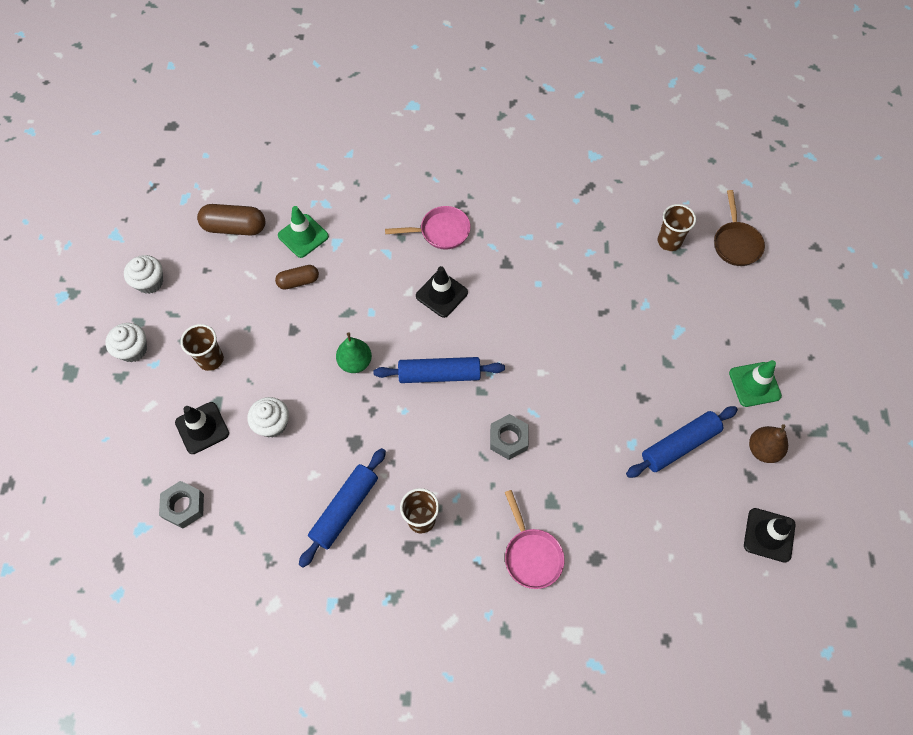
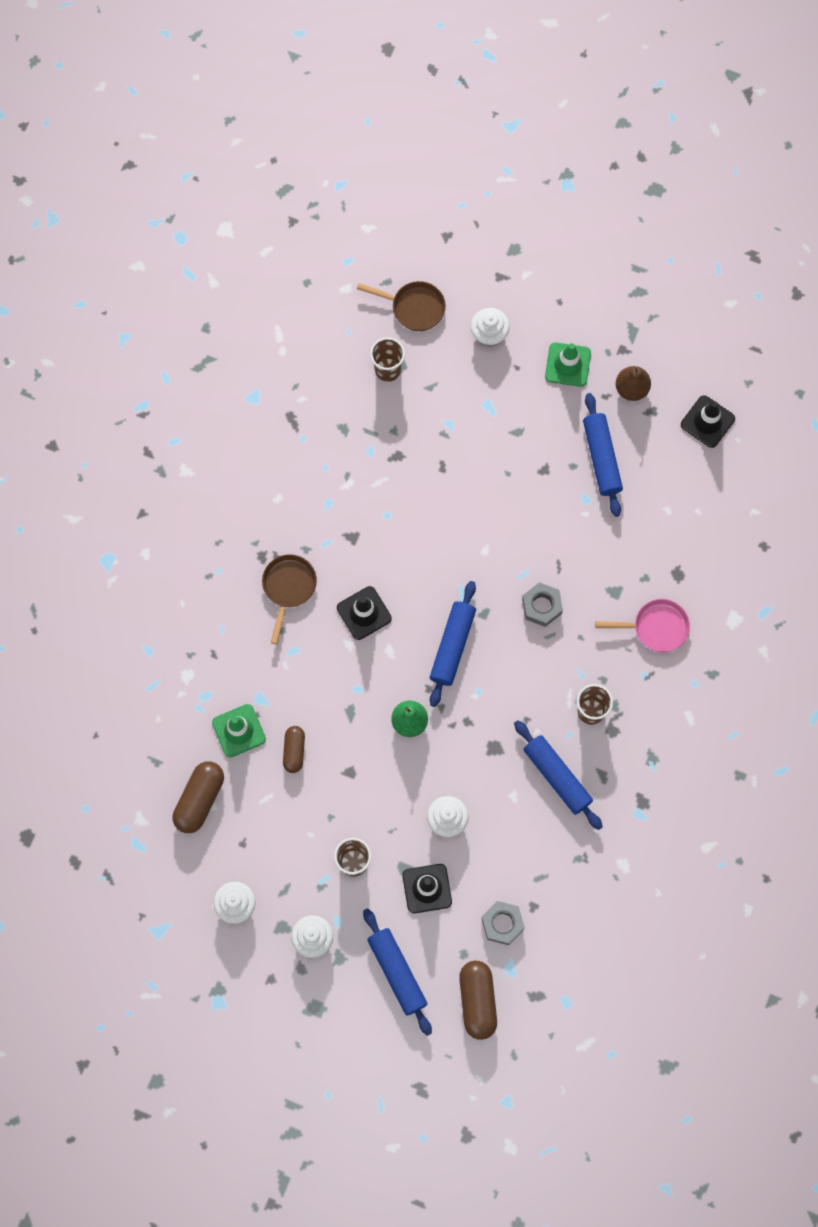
camera: 70 degrees left, 10 degrees up
pink pan [385,206,471,249] -> brown pan [262,554,317,644]
none -> blue rolling pin [363,909,432,1036]
none -> brown capsule [459,961,497,1040]
none -> white cupcake [471,308,510,347]

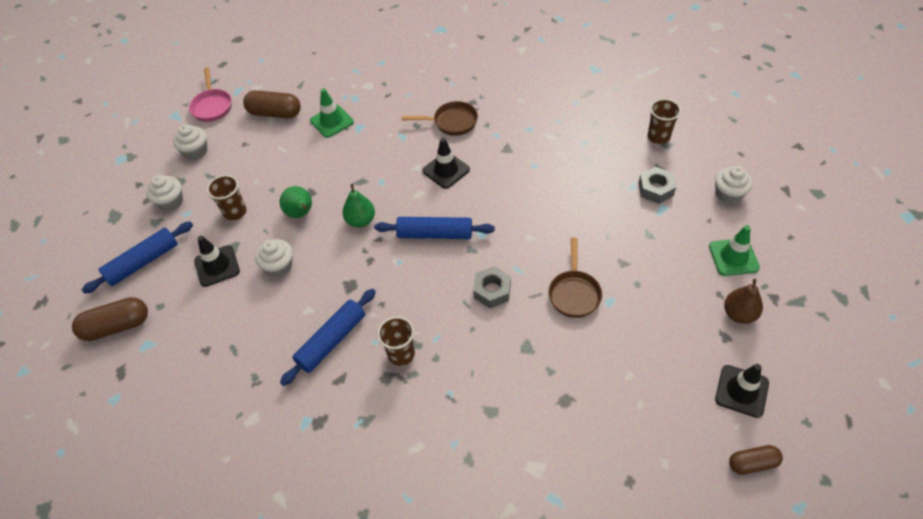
camera: 80 degrees right, 20 degrees down
brown capsule [283,726,305,773] -> brown capsule moved to [729,445,783,475]
brown pan [357,281,446,331] -> brown pan moved to [548,237,602,318]
grey nut [481,901,525,945] -> grey nut moved to [639,167,676,204]
blue rolling pin [583,393,623,517] -> none
pink pan [595,599,690,652] -> pink pan moved to [189,67,232,122]
none -> green pear [280,186,312,218]

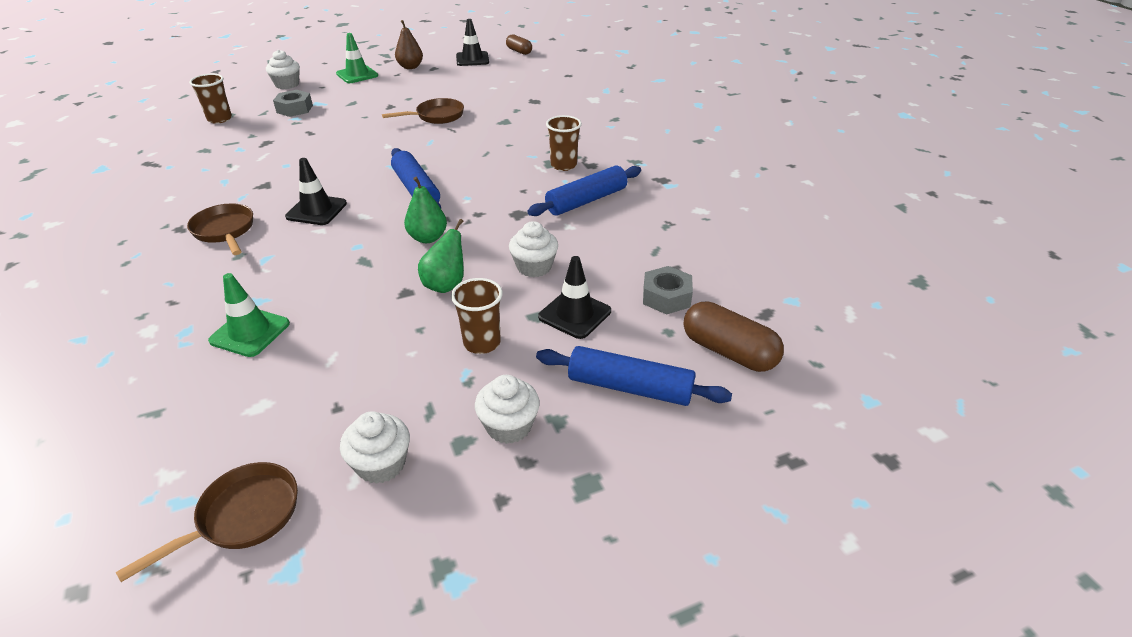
camera: 125 degrees left, 15 degrees down
pink pan [189,67,232,122] -> brown pan [115,462,298,582]
brown capsule [243,90,301,118] -> none
blue rolling pin [280,289,376,386] -> blue rolling pin turned 45 degrees counterclockwise [527,166,641,216]
grey nut [473,267,511,308] -> grey nut moved to [643,266,693,315]

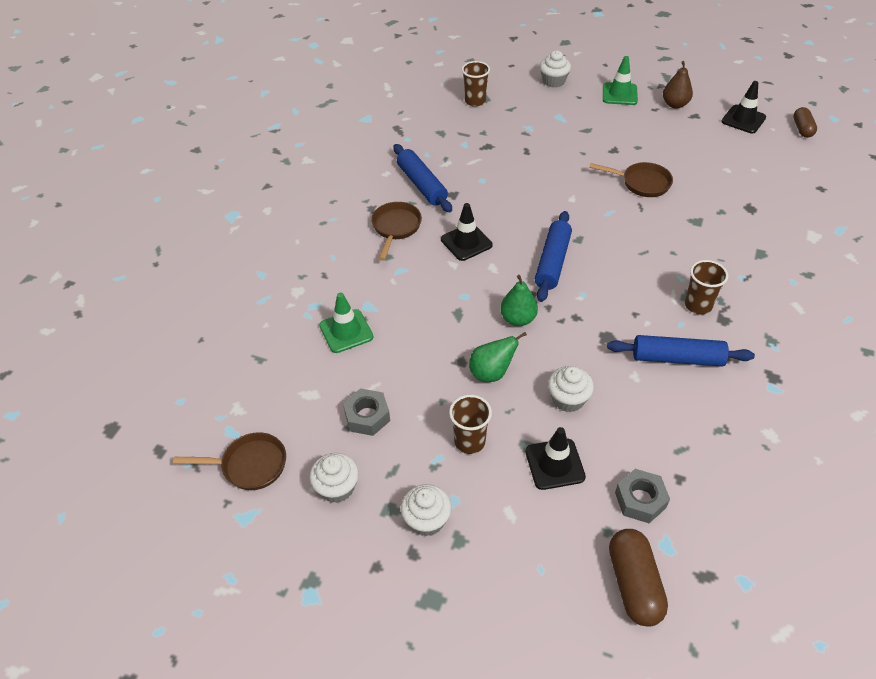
camera: 45 degrees right, 10 degrees up
grey nut [273,90,313,117] -> grey nut moved to [343,388,390,436]
blue rolling pin [536,346,732,406] -> blue rolling pin moved to [394,144,452,213]

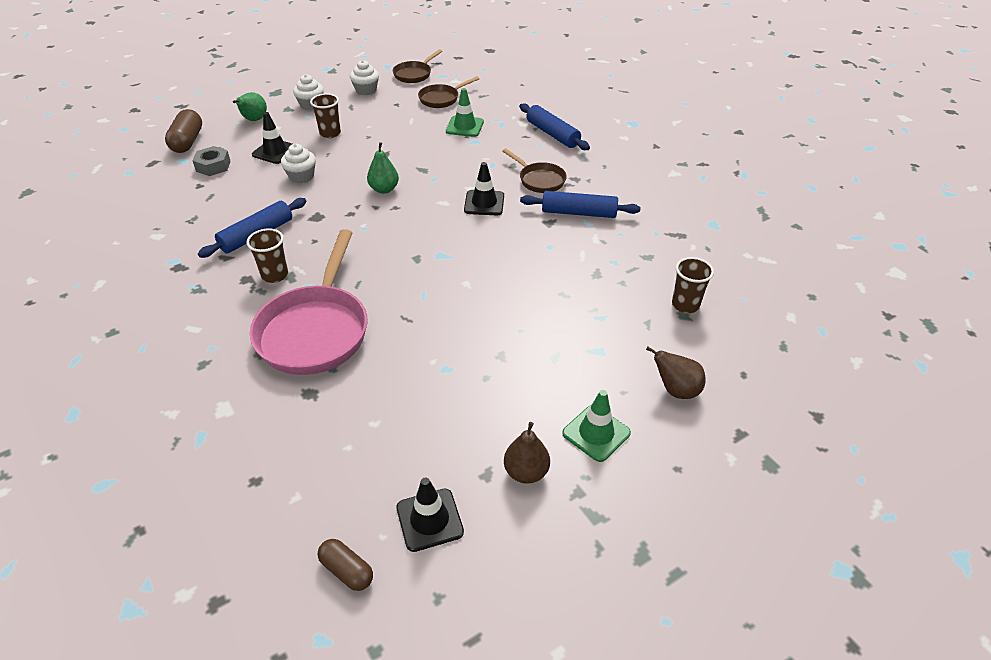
camera: 125 degrees right, 5 degrees down
grey nut [343,388,390,436] -> none
green pear [469,332,527,382] -> green pear moved to [233,92,267,121]
blue rolling pin [535,211,572,302] -> blue rolling pin moved to [519,103,590,150]
white cupcake [540,50,571,87] -> brown pear [646,346,705,399]
brown pan [589,162,673,197] -> brown pan moved to [418,76,479,108]
brown capsule [609,529,668,627] -> brown capsule turned 60 degrees clockwise [165,109,202,153]
none -> pink pan [249,229,367,375]

